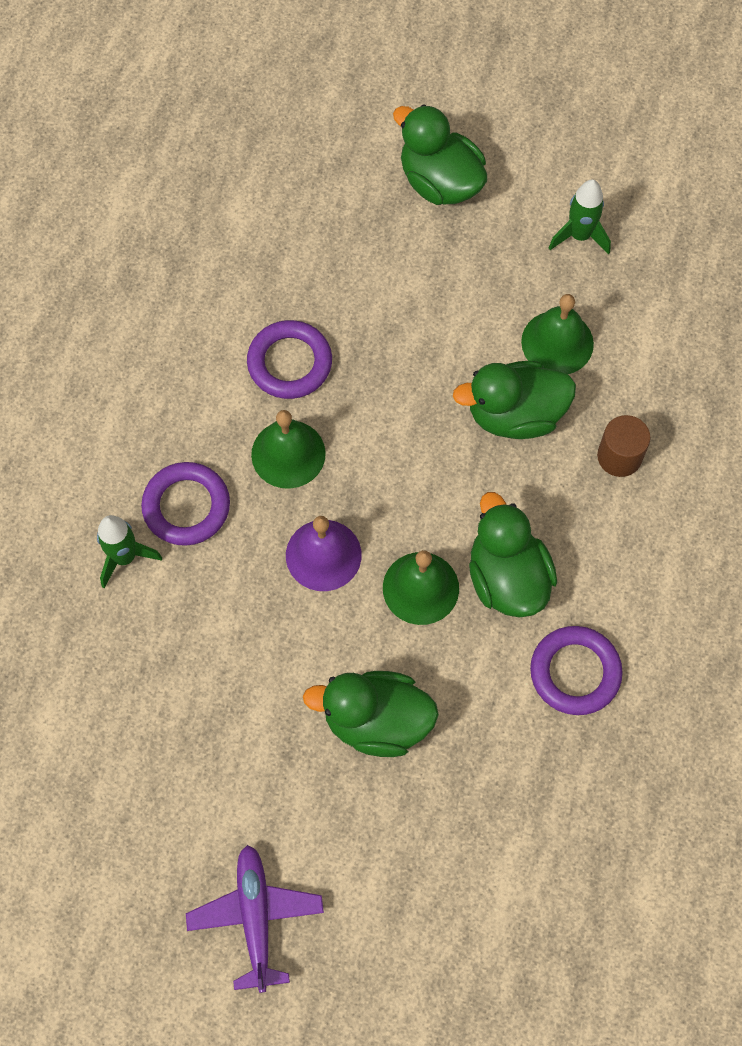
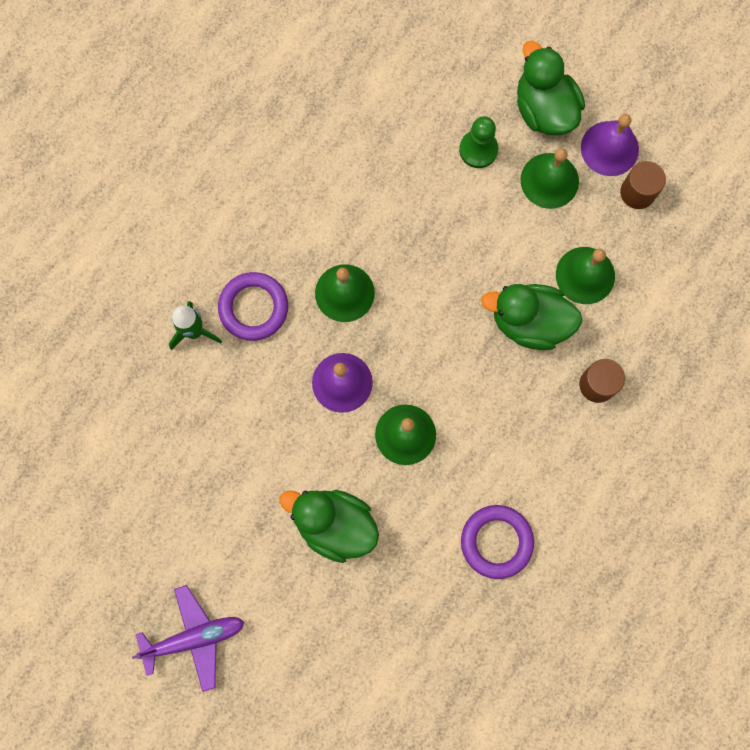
camera: 20 degrees right, 10 degrees up
purple plane [186,845,324,993] -> purple plane turned 60 degrees clockwise [132,585,244,692]
purple ring [247,320,332,399] -> none
green duck [469,492,557,618] -> none
green rocket [549,179,611,254] -> brown cylinder [620,161,666,209]
none -> green pawn [459,116,498,168]
none -> green bell [520,148,579,209]
none -> purple bell [581,114,639,176]

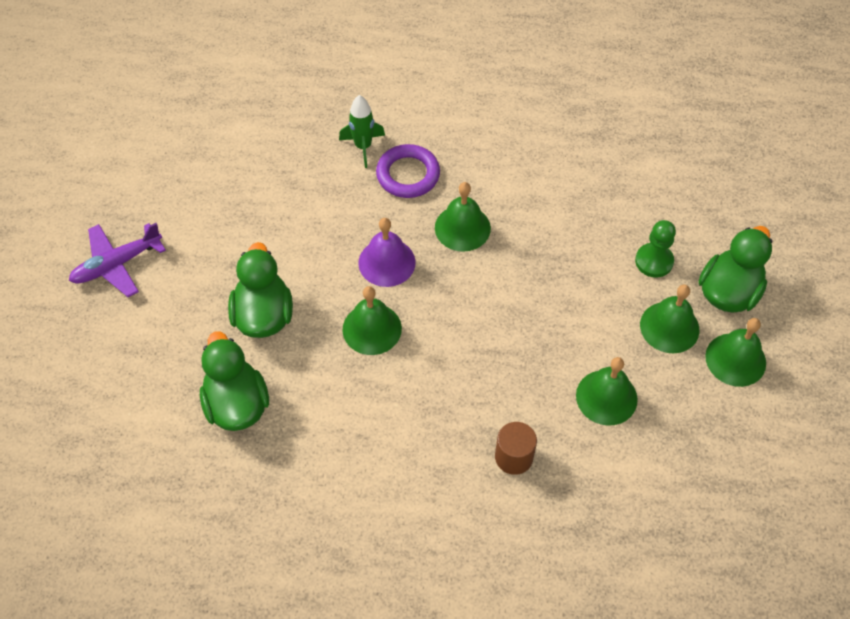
camera: 60 degrees right, 20 degrees down
purple plane [132,585,244,692] -> purple plane turned 105 degrees clockwise [69,223,166,297]
purple ring [461,505,534,579] -> none
green duck [481,284,582,350] -> green duck moved to [200,331,269,431]
purple bell [581,114,639,176] -> green bell [705,318,766,387]
brown cylinder [620,161,666,209] -> none

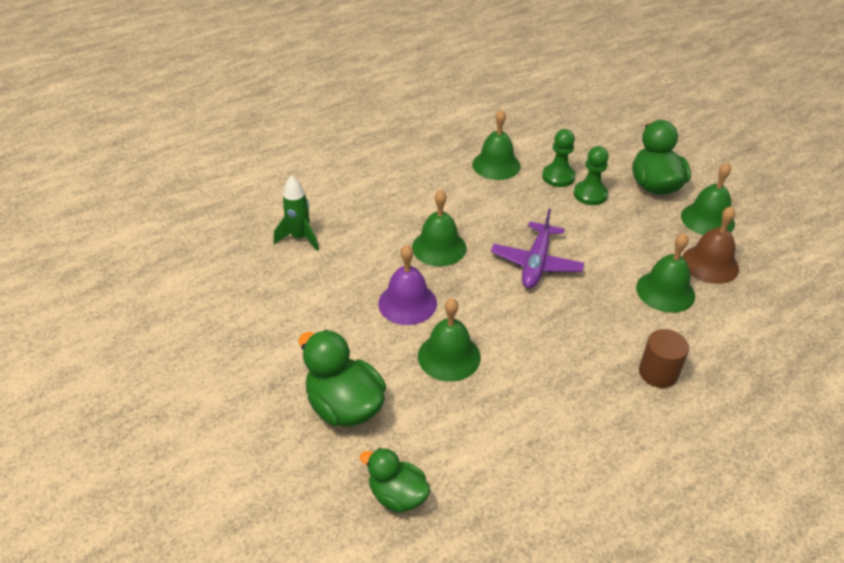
camera: 40 degrees left, 15 degrees down
purple plane [69,223,166,297] -> purple plane moved to [491,209,584,288]
green duck [200,331,269,431] -> green duck [360,448,430,513], size x0.63
purple ring [376,144,440,198] -> none
green bell [640,284,700,353] -> green bell moved to [472,109,521,180]
none -> green pawn [542,129,576,187]
none -> brown bell [682,206,739,284]

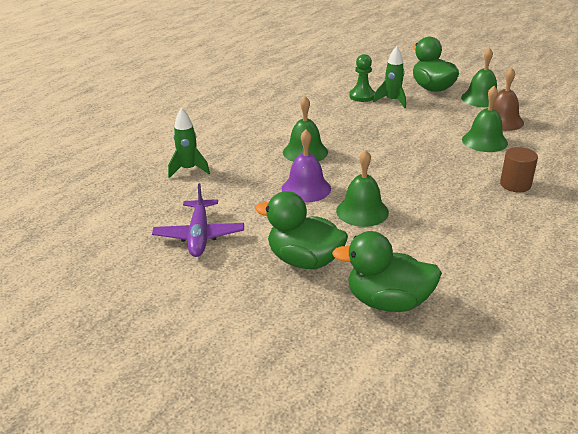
camera: 20 degrees left, 10 degrees down
green duck [360,448,430,513] -> green duck [332,231,442,312], size x1.58
green bell [472,109,521,180] -> none
purple plane [491,209,584,288] -> purple plane moved to [152,183,244,257]
green pawn [574,146,609,205] -> green rocket [373,46,406,108]

